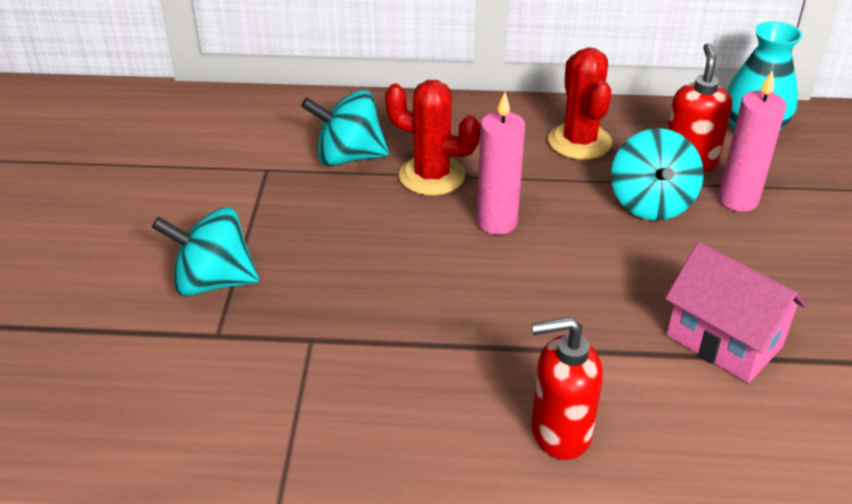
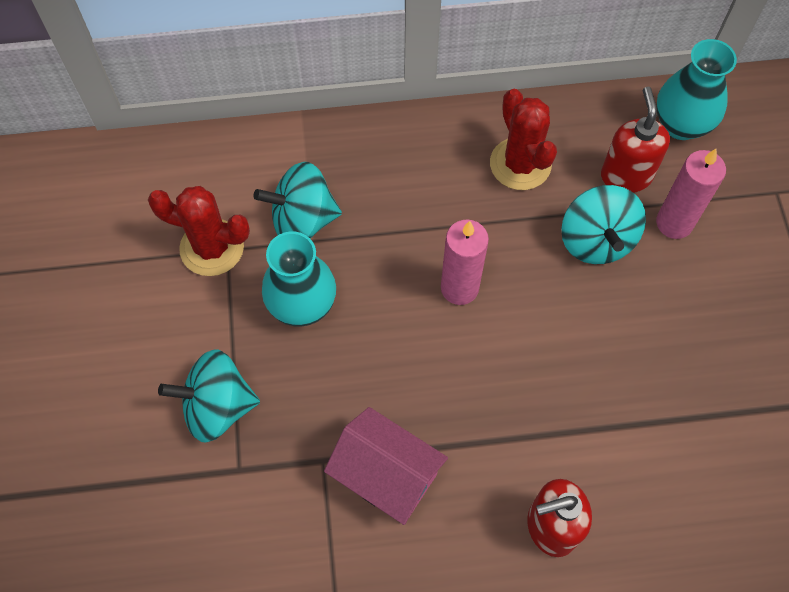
camera: 10 degrees left, 25 degrees up
red cactus [385,80,481,196] -> red cactus moved to [148,186,250,276]
pink house [665,242,807,383] -> pink house moved to [324,407,448,525]
none -> turquoise vase [262,231,336,327]

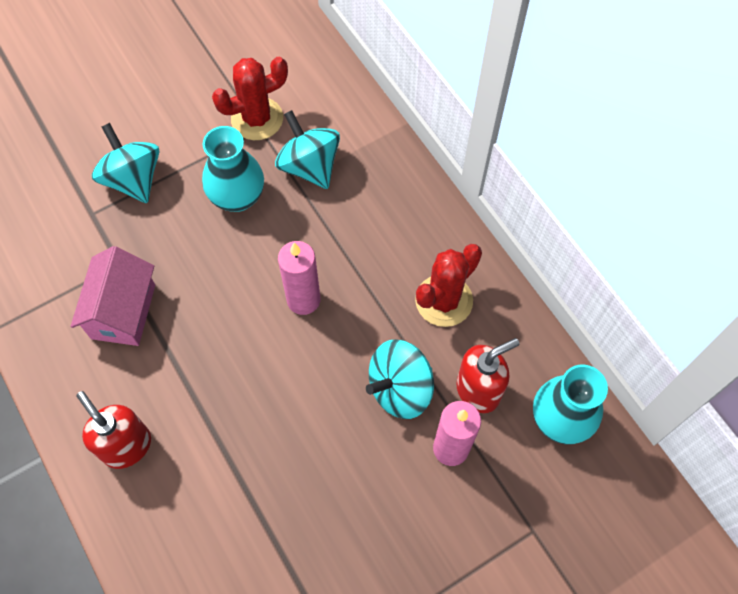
camera: 65 degrees right, 0 degrees up
red cactus [148,186,250,276] -> red cactus turned 75 degrees clockwise [212,57,288,140]

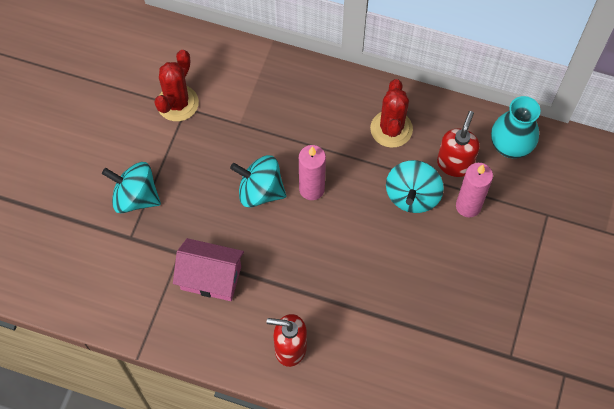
camera: 40 degrees left, 0 degrees up
pink house [70,246,155,346] -> pink house turned 45 degrees counterclockwise [173,238,244,301]
turquoise vase [202,126,264,212] -> none
turquoise spinning top [275,110,340,189] -> turquoise spinning top moved to [230,155,286,208]

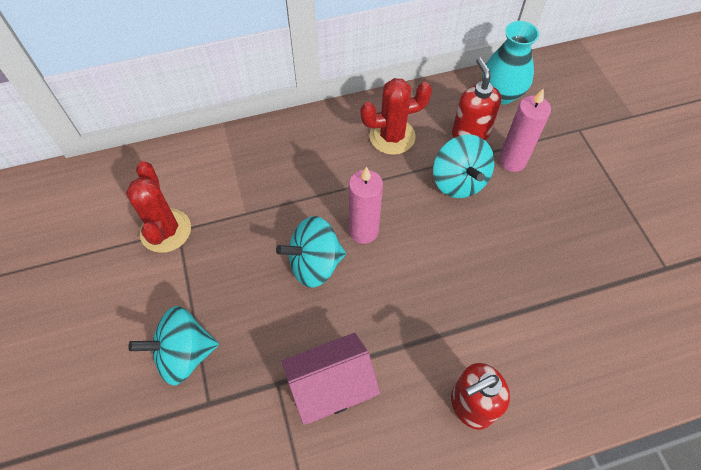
camera: 35 degrees left, 5 degrees down
red cactus [370,79,413,148] -> red cactus turned 75 degrees counterclockwise [360,78,432,155]

